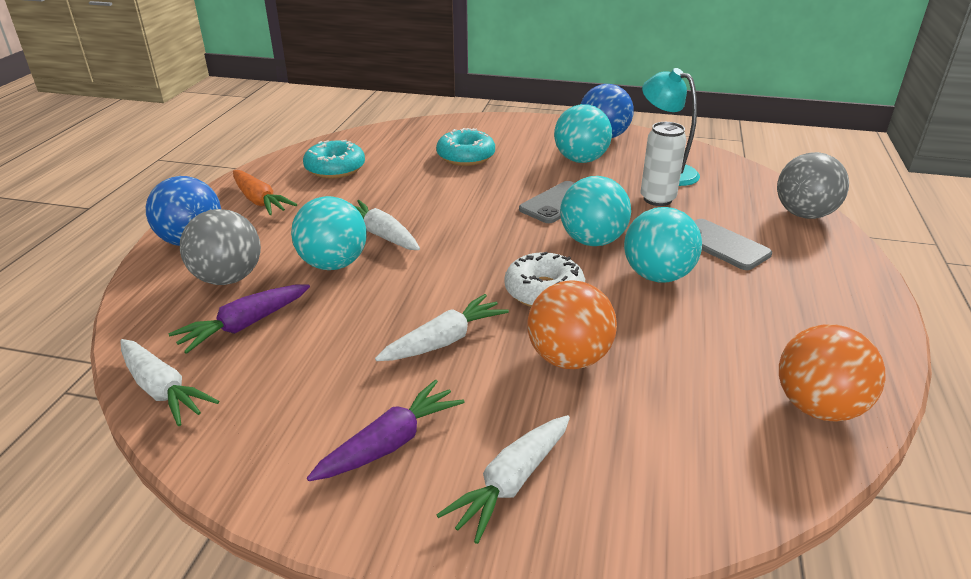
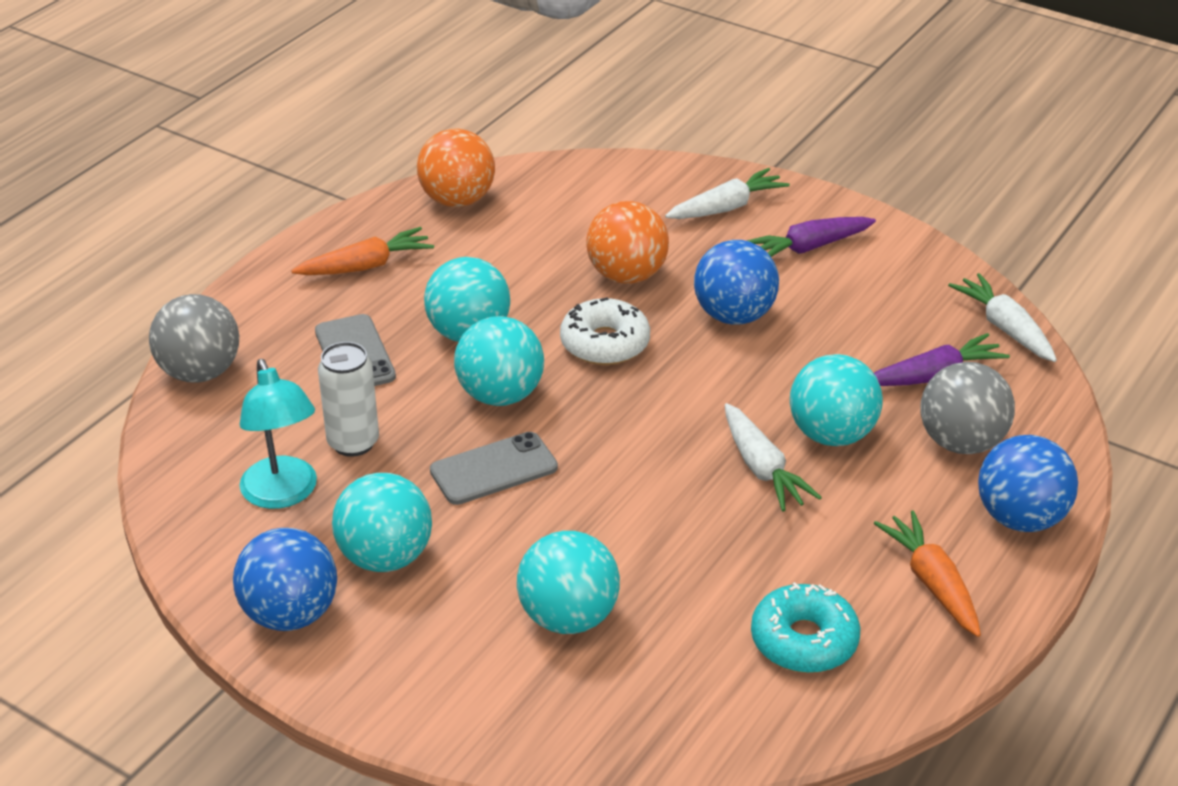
camera: 160 degrees left, 5 degrees up
white carrot [375,294,509,361] -> blue ball [694,240,779,325]
turquoise donut [436,128,495,166] -> turquoise ball [517,531,620,634]
none -> orange carrot [291,227,434,275]

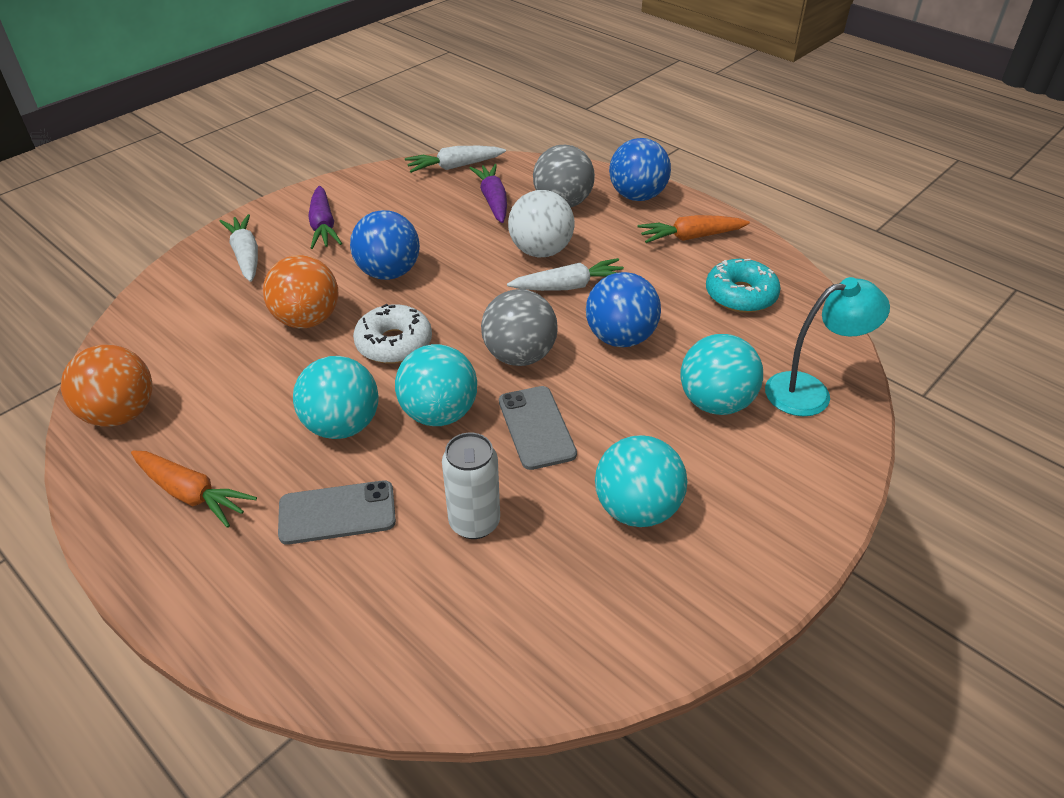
camera: 80 degrees left, 5 degrees up
grey ball [149,294,239,383] -> grey ball moved to [481,289,558,366]
blue ball [233,528,337,631] -> blue ball moved to [586,272,661,347]
turquoise lamp [239,359,317,509] -> turquoise lamp moved to [765,277,890,416]
orange carrot [291,227,434,275] -> orange carrot turned 135 degrees clockwise [131,450,257,528]
turquoise ball [790,354,883,446] -> white ball [508,190,574,257]

